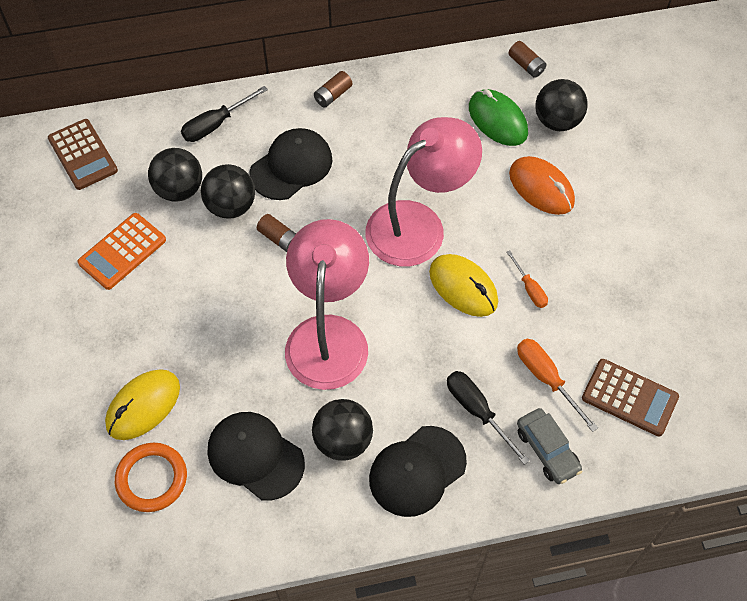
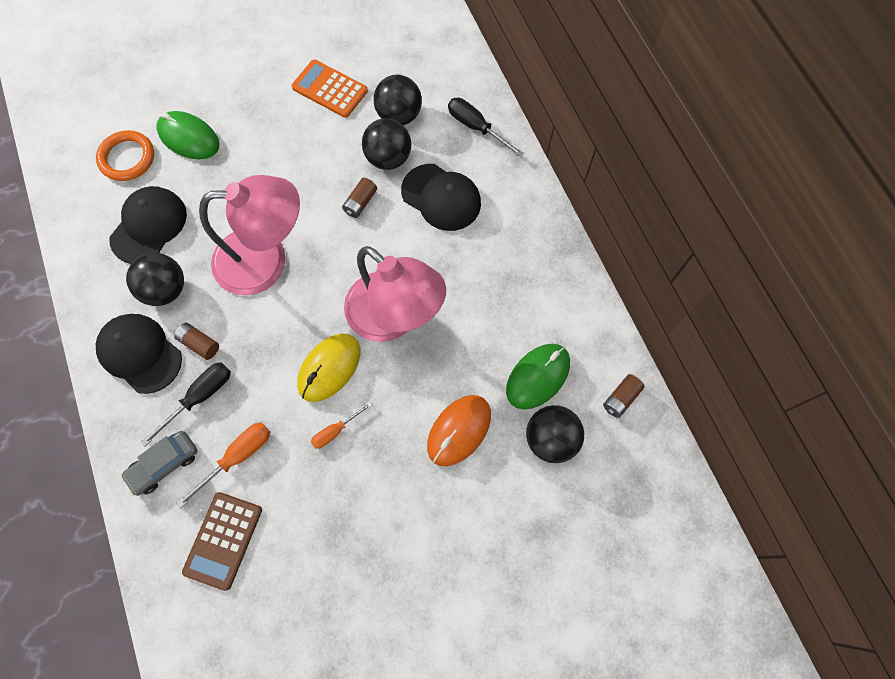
camera: 80 degrees right, 10 degrees up
brown calculator [48,119,118,190] -> none
yellow mouse [105,369,180,440] -> green mouse [156,111,219,160]
brown battery [314,71,353,108] -> brown battery moved to [174,323,219,360]

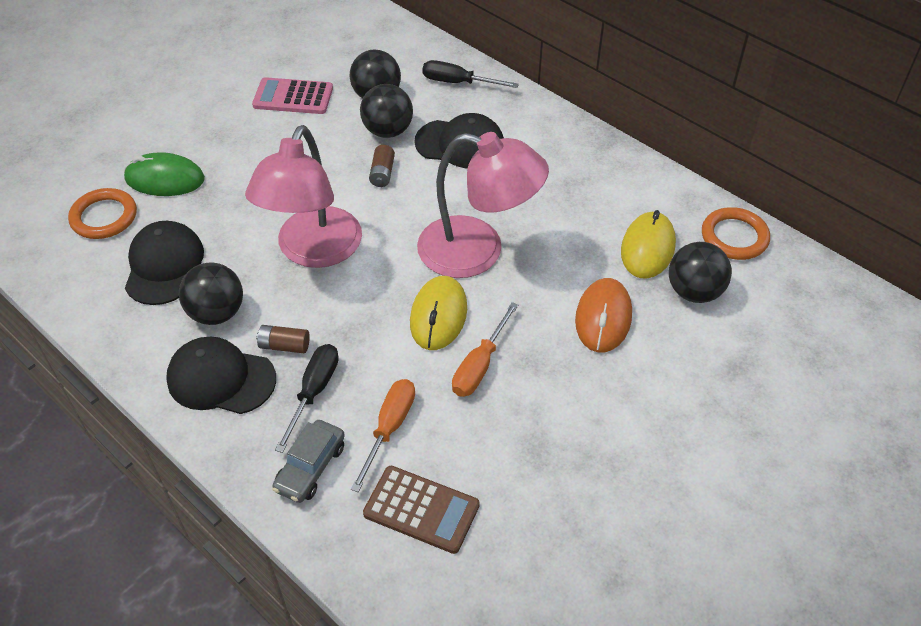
camera: 25 degrees left, 20 degrees down
brown calculator [182,492,262,591] -> brown calculator turned 60 degrees counterclockwise [363,466,480,554]
pink lamp [199,175,300,295] -> pink lamp turned 135 degrees clockwise [245,125,362,268]
orange calculator [292,60,368,118] -> pink calculator [252,77,333,114]
orange screwdriver [311,402,372,449] -> orange screwdriver [452,302,518,397], size x1.54
green mouse [506,344,570,410] -> yellow mouse [621,210,676,279]
brown battery [603,374,645,418] -> orange ring [702,207,770,260]

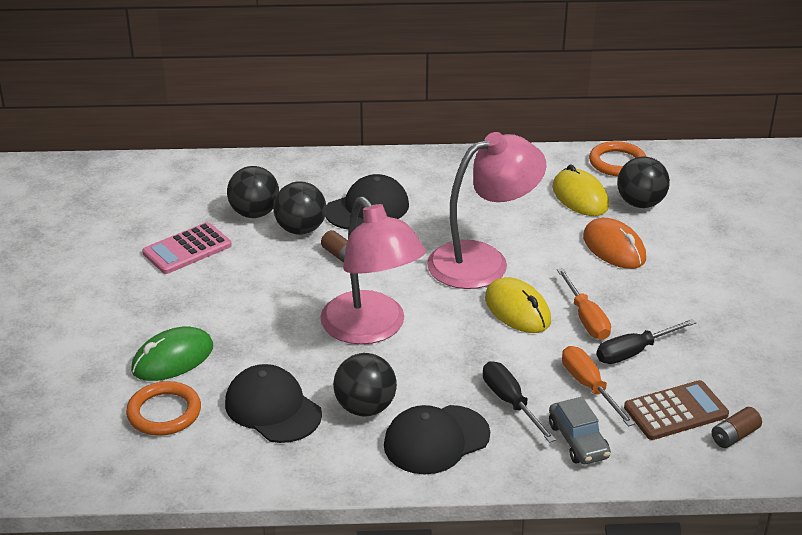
camera: 45 degrees left, 15 degrees down
brown battery [256,325,310,353] -> brown battery moved to [712,407,762,448]
black screwdriver [423,60,519,88] -> black screwdriver moved to [597,319,696,364]

